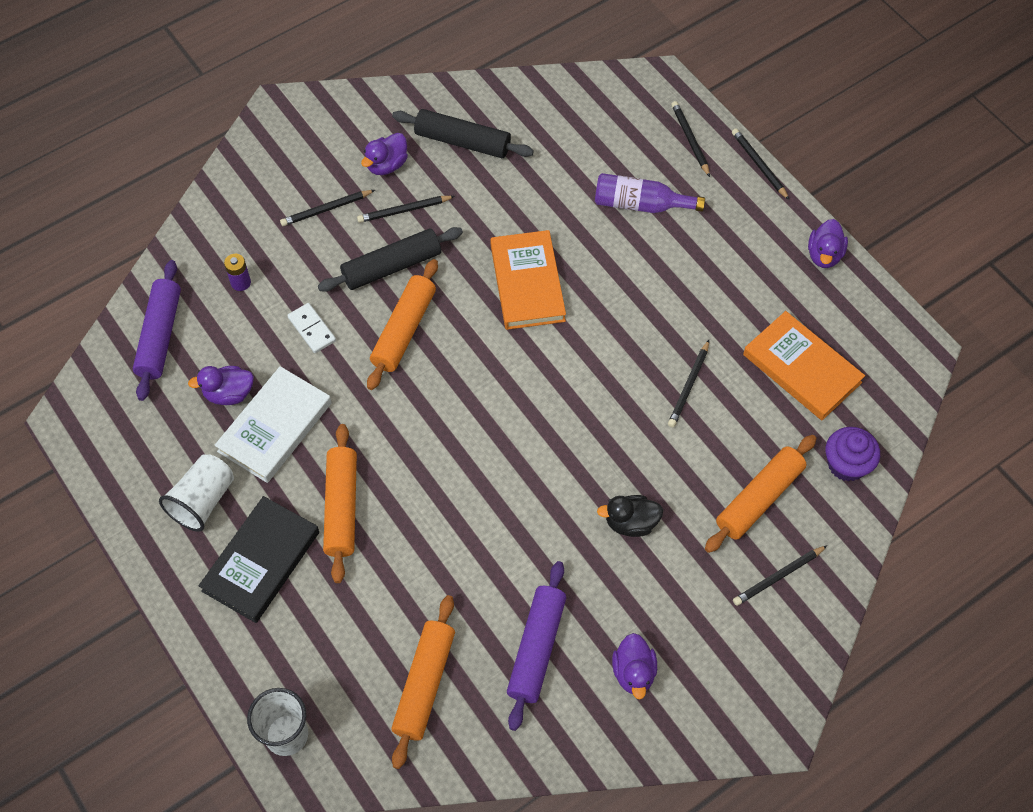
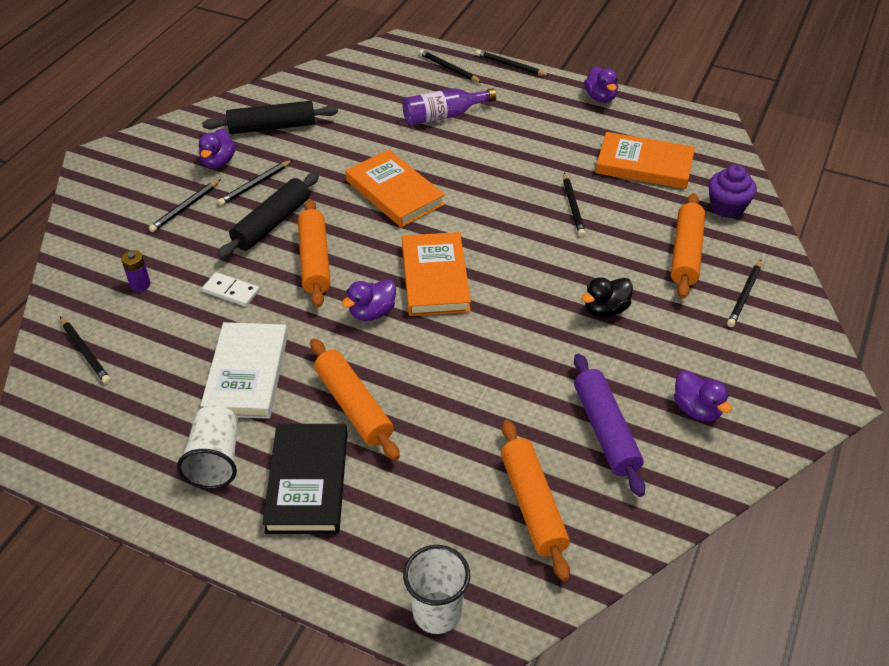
camera: 30 degrees left, 15 degrees down
purple rolling pin [133,260,181,401] -> black pencil [60,317,111,384]
purple duck [188,366,254,405] -> purple duck moved to [342,279,396,321]
none -> orange book [402,232,471,316]

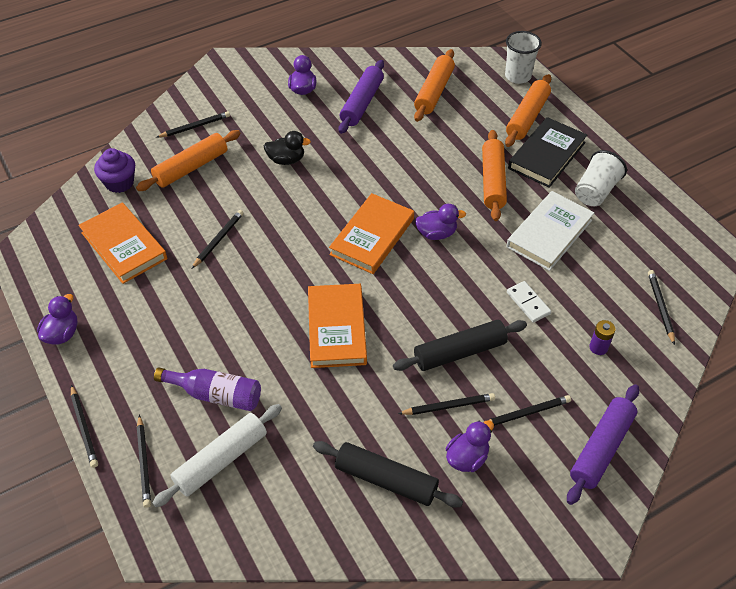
camera: 145 degrees left, 5 degrees up
orange rolling pin [298,199,331,308] -> orange rolling pin moved to [505,74,551,147]
none -> white rolling pin [152,404,282,507]
none -> purple rolling pin [567,384,639,505]

